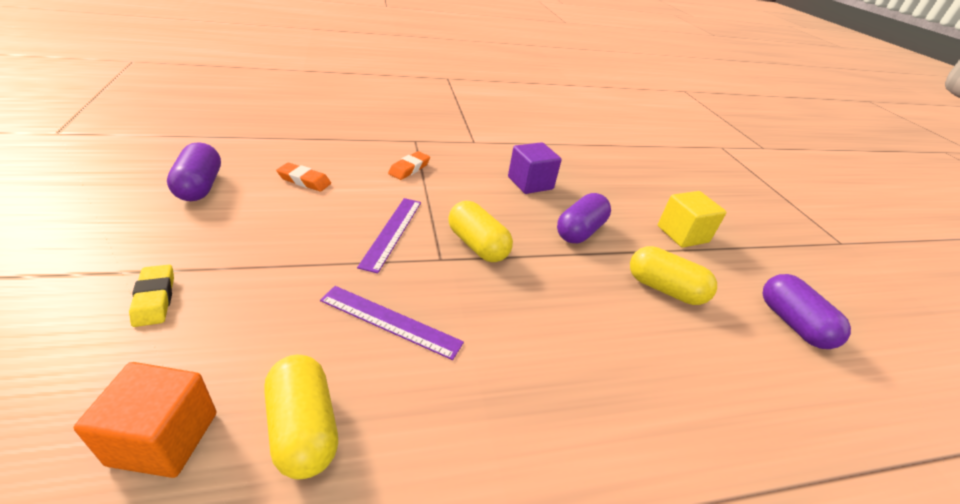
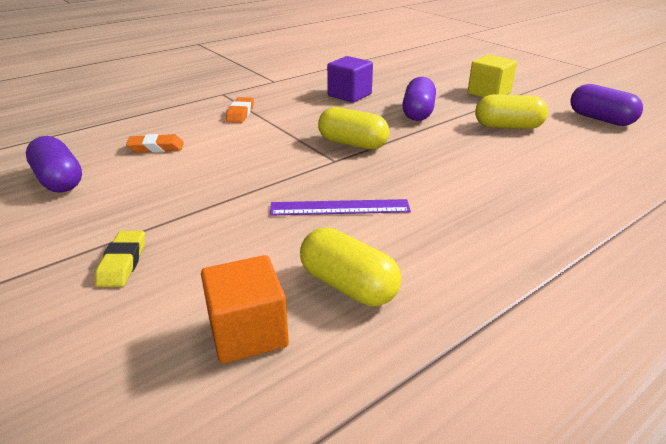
camera: 20 degrees left, 5 degrees down
yellow eraser [129,265,174,327] -> yellow eraser turned 45 degrees clockwise [95,231,145,287]
purple ruler [357,198,421,274] -> none

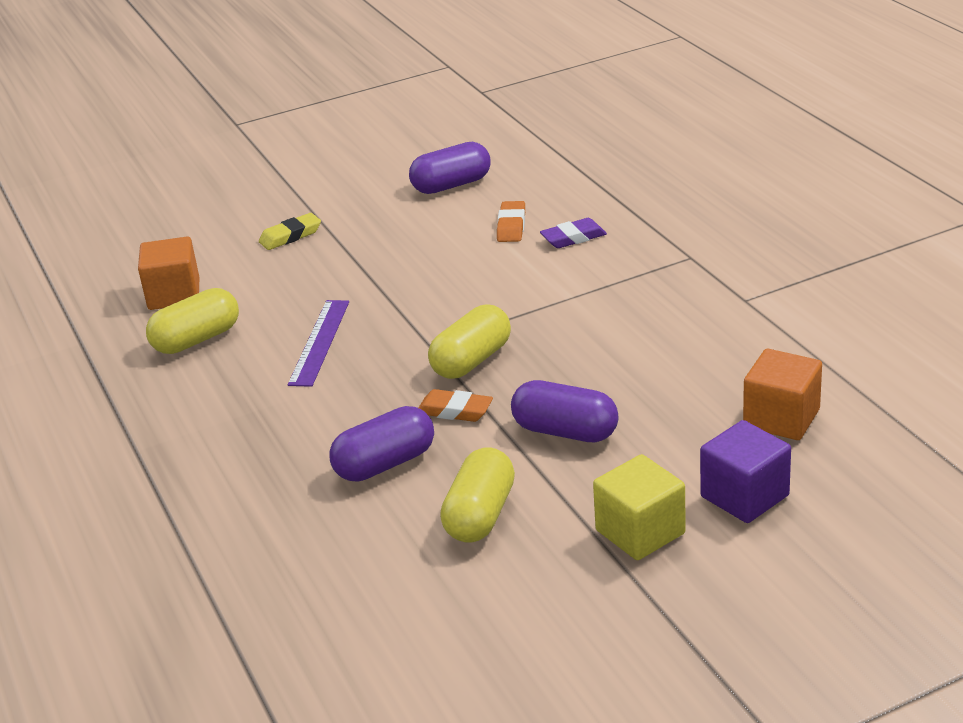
camera: 105 degrees right, 0 degrees up
yellow eraser [95,231,145,287] -> yellow eraser turned 45 degrees counterclockwise [259,213,321,250]
orange eraser [226,97,254,123] -> orange eraser moved to [419,389,493,422]
purple cube [327,56,373,103] -> purple cube moved to [700,420,791,523]
purple capsule [571,84,643,126] -> purple capsule moved to [329,406,434,482]
none -> purple eraser [540,218,607,248]
none -> orange cube [743,349,822,440]

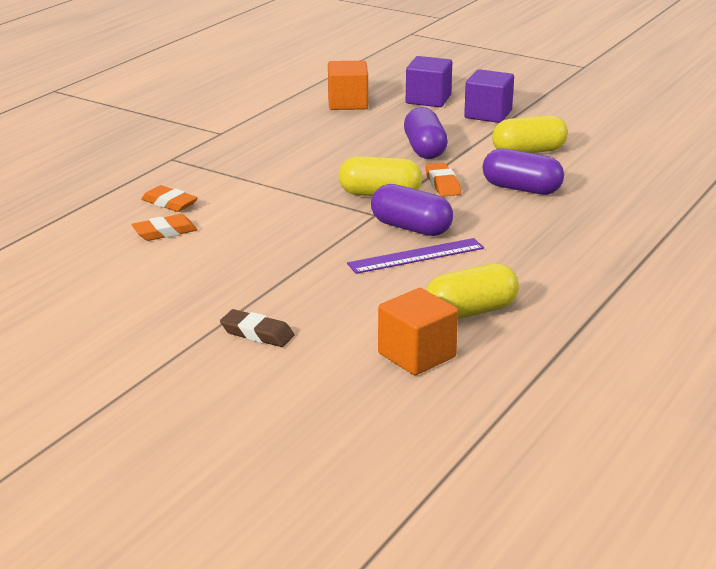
camera: 125 degrees left, 5 degrees down
yellow capsule [146,288,239,354] -> yellow capsule turned 45 degrees counterclockwise [426,263,519,319]
yellow eraser [259,213,321,250] -> brown eraser [220,309,294,347]
purple capsule [409,142,491,194] -> purple capsule moved to [371,184,453,236]
purple eraser [540,218,607,248] -> orange eraser [141,185,198,212]
yellow cube [593,454,686,560] -> purple cube [464,69,514,123]

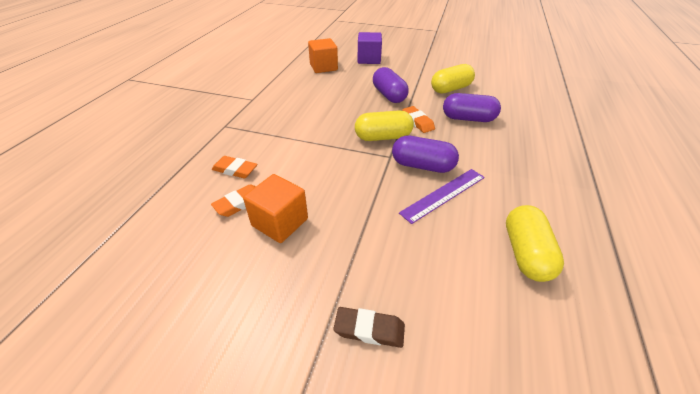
camera: 15 degrees left, 15 degrees up
orange cube [378,288,458,375] -> orange cube moved to [243,174,308,243]
yellow capsule [426,263,519,319] -> yellow capsule turned 45 degrees counterclockwise [506,205,564,282]
purple cube [464,69,514,123] -> none

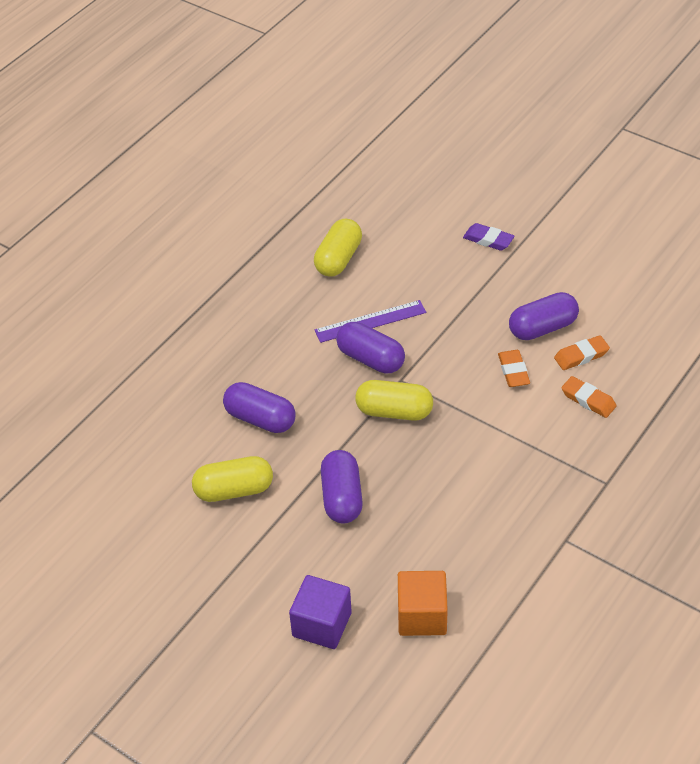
camera: 160 degrees left, 5 degrees up
orange cube [243,174,308,243] -> purple capsule [509,292,579,340]
brown eraser [333,307,405,348] -> purple eraser [463,223,515,251]
orange eraser [402,106,435,133] -> orange eraser moved to [498,350,530,387]

